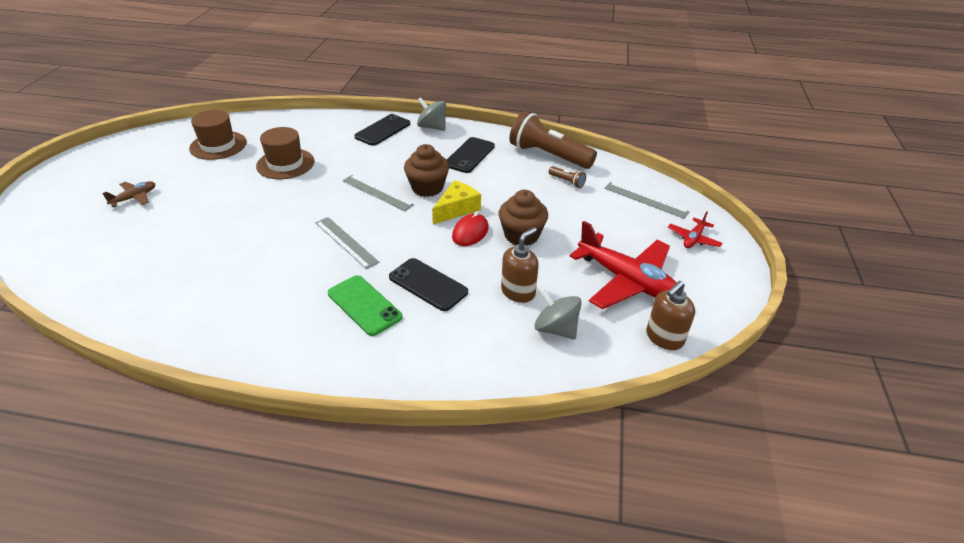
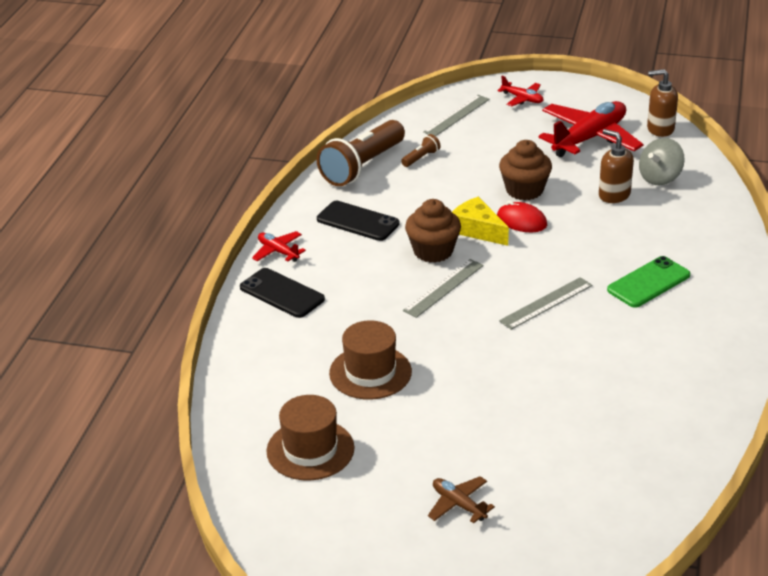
camera: 85 degrees left, 5 degrees down
black phone [389,258,468,311] -> none
grey spinning top [417,97,446,131] -> red plane [252,231,306,262]
brown soap dispenser [646,281,695,350] -> brown soap dispenser turned 135 degrees clockwise [647,69,678,137]

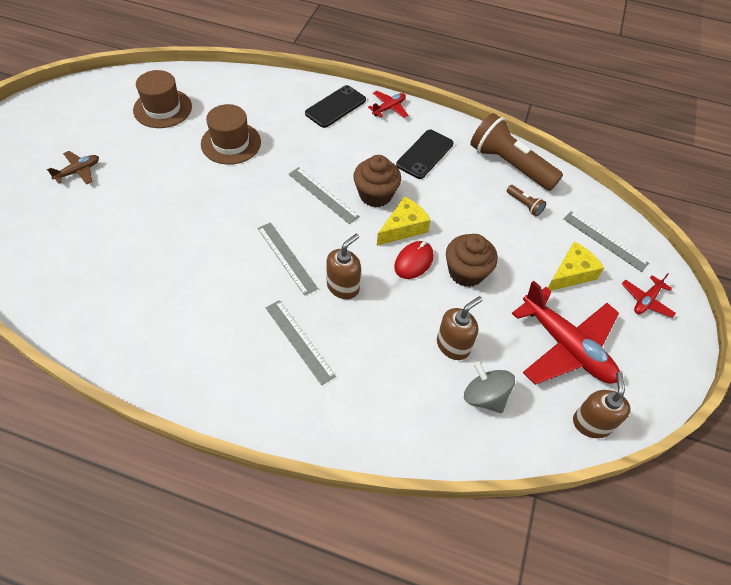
camera: 90 degrees right, 20 degrees up
green phone [607,256,690,307] -> grey ruler [266,300,336,385]
none -> brown soap dispenser [326,234,361,299]
none -> yellow cheese [548,241,604,291]

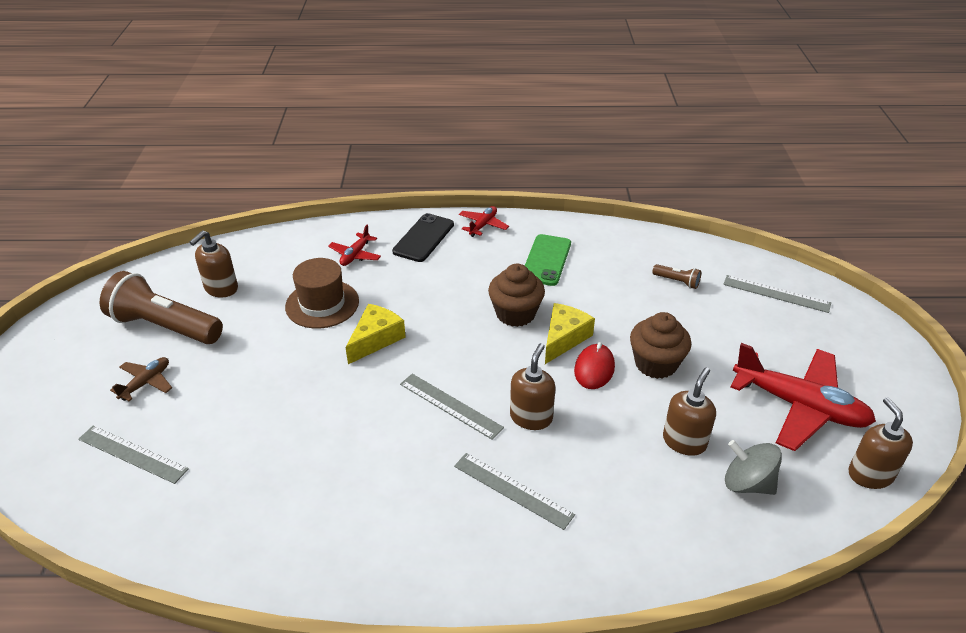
camera: 15 degrees left, 15 degrees down
brown hat [133,70,192,128] -> brown soap dispenser [190,230,238,298]
grey ruler [288,167,360,224] -> grey ruler moved to [78,426,189,484]
black phone [396,130,454,179] -> green phone [525,234,571,286]
brown flashlight [470,113,563,191] -> brown flashlight moved to [100,271,223,344]
yellow cheese [548,241,604,291] -> yellow cheese moved to [345,304,406,364]
red plane [622,273,676,318] -> red plane moved to [328,225,381,266]

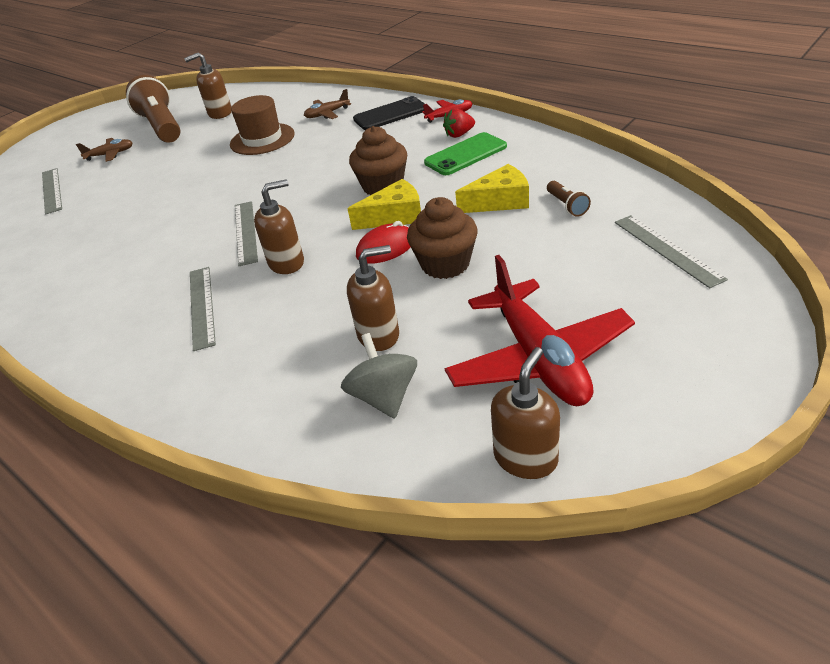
camera: 45 degrees right, 0 degrees up
red plane [328,225,381,266] -> brown plane [304,89,351,119]
yellow cheese [345,304,406,364] -> yellow cheese moved to [455,164,529,213]
none -> red strawberry [443,108,475,138]

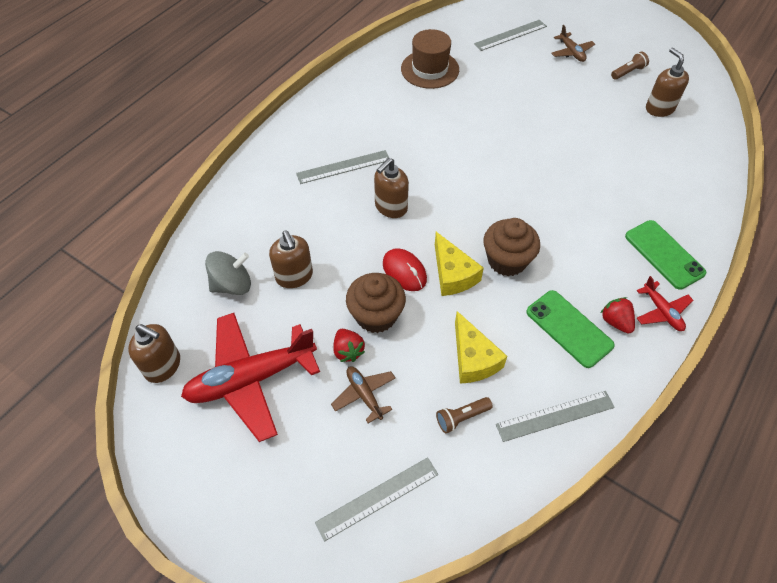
camera: 80 degrees right, 15 degrees up
brown flashlight [126,75,180,143] -> brown flashlight [611,52,649,80], size x0.42
brown hat [230,95,295,155] -> brown hat moved to [401,29,459,89]
grey ruler [235,201,258,266] -> grey ruler moved to [496,391,615,442]
brown soap dispenser [254,179,304,274] -> brown soap dispenser turned 75 degrees clockwise [374,158,409,218]
brown plane [304,89,351,119] -> brown plane moved to [331,366,395,423]
black phone [353,96,425,130] -> green phone [625,220,706,290]
none -> red strawberry [333,329,365,362]

